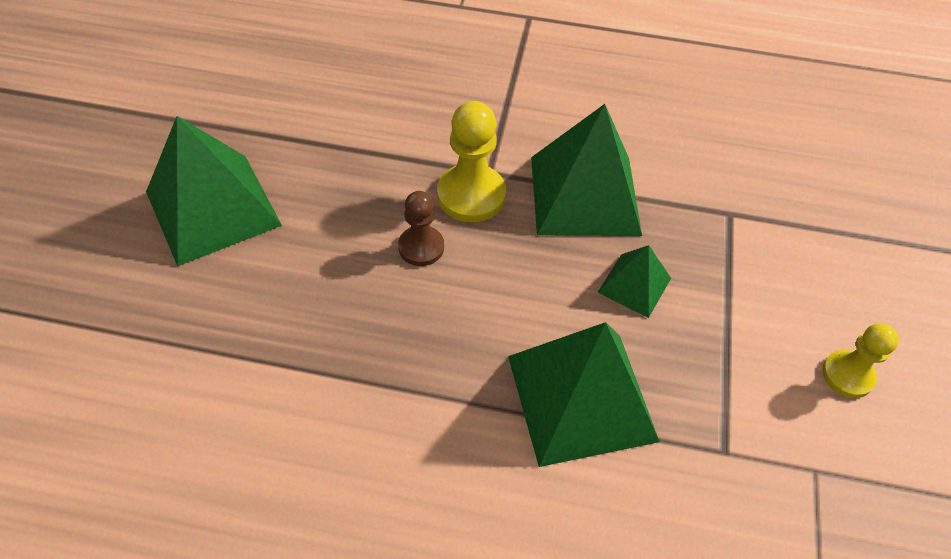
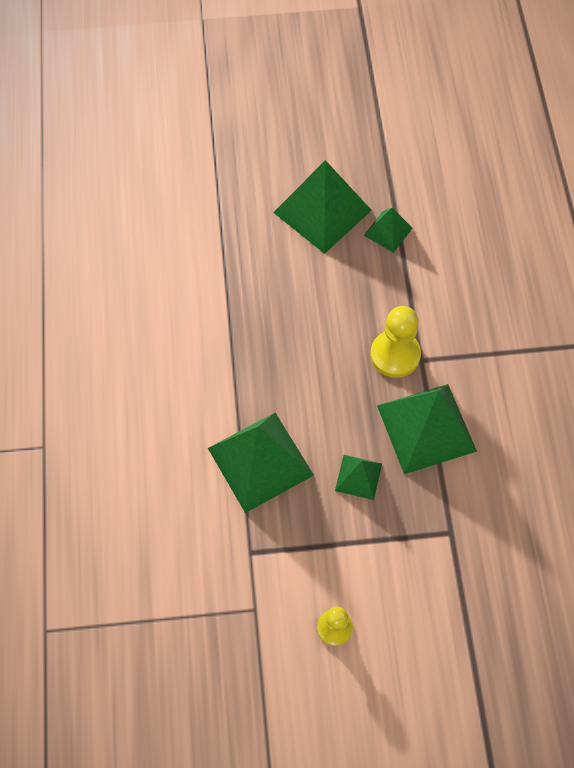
camera: 75 degrees right, 10 degrees up
brown pawn [398,191,444,266] -> none
none -> green pyramid [364,208,412,253]

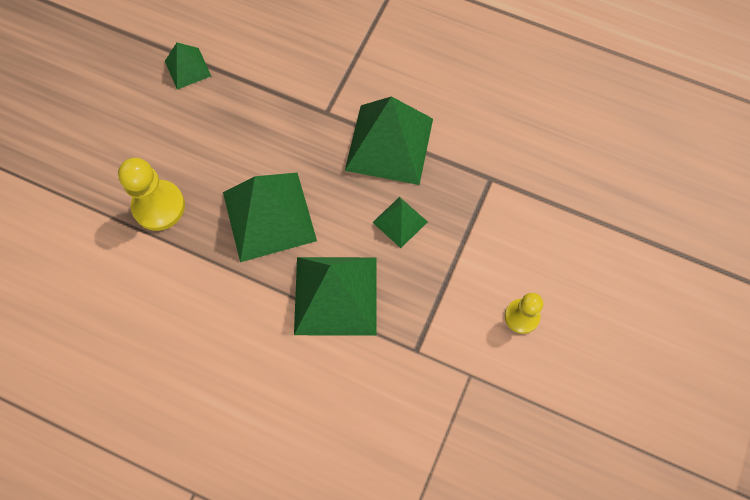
camera: 60 degrees left, 5 degrees up
green pyramid [273,160,372,254] -> green pyramid moved to [223,173,317,262]
yellow pawn [370,306,421,378] -> yellow pawn moved to [118,158,185,231]

